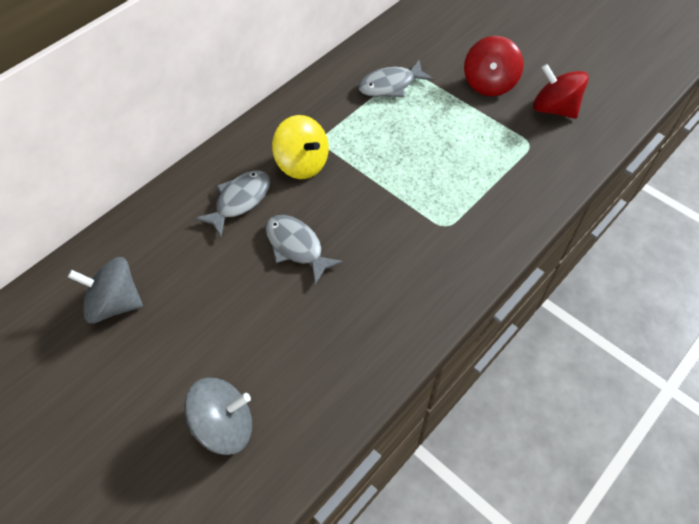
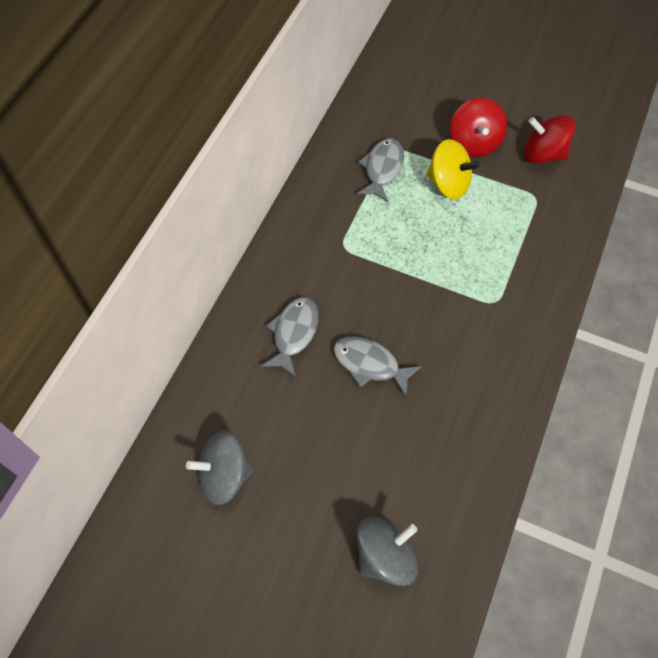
camera: 20 degrees left, 5 degrees up
yellow spinning top [272,115,329,179] -> yellow spinning top moved to [426,139,480,199]
grey fish [358,60,434,97] -> grey fish turned 150 degrees clockwise [357,138,404,202]

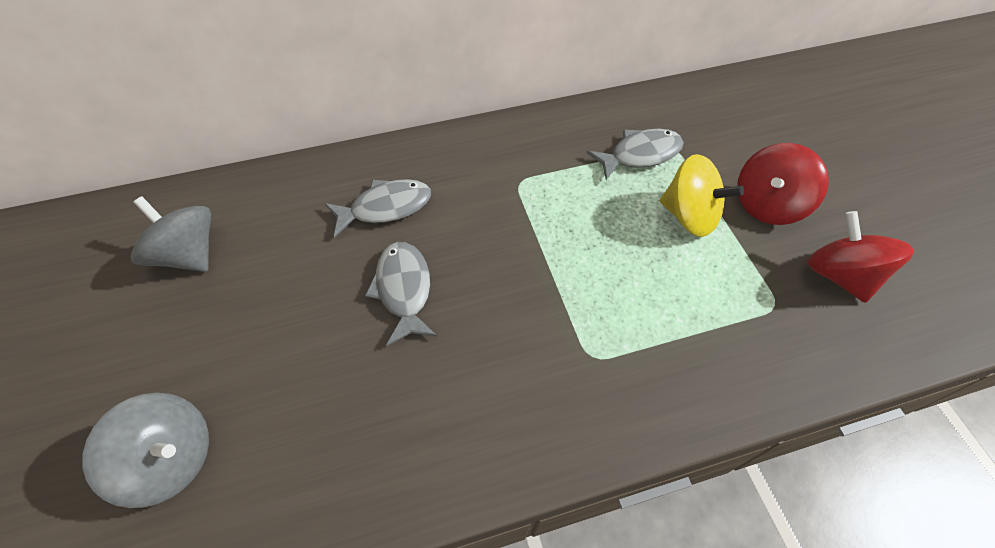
camera: 50 degrees right, 5 degrees down
yellow spinning top [426,139,480,199] -> yellow spinning top turned 45 degrees counterclockwise [660,154,744,237]

